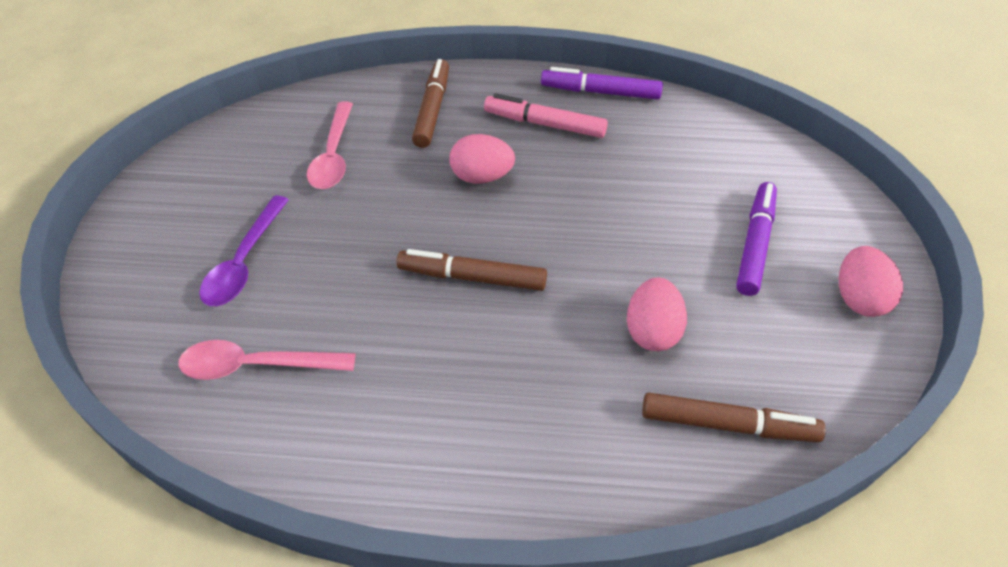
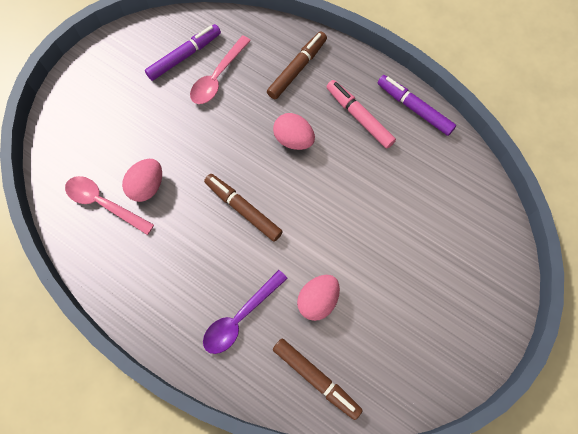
camera: 30 degrees right, 20 degrees up
purple spoon [199,195,289,306] -> purple spoon moved to [203,270,288,354]
purple marker [736,182,777,296] -> purple marker moved to [145,24,221,81]
pink egg [839,246,903,317] -> pink egg moved to [122,159,162,202]

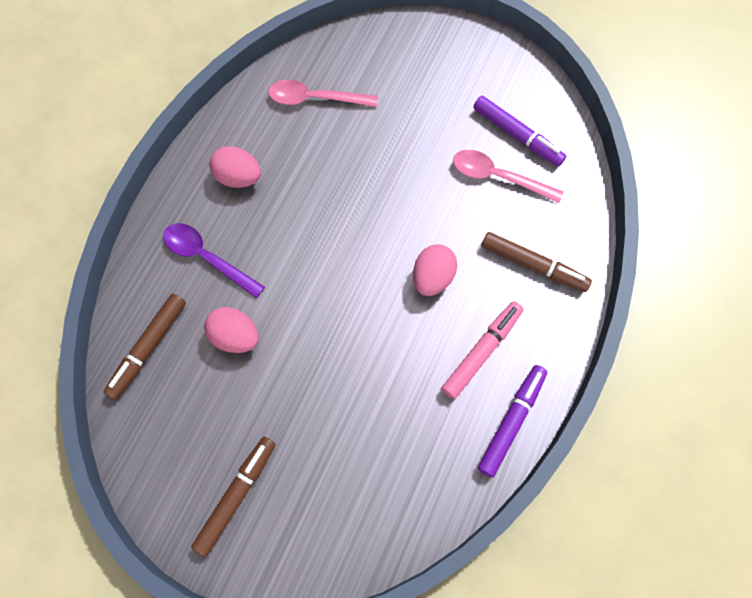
camera: 80 degrees right, 0 degrees up
pink spoon [65,176,154,235] -> pink spoon turned 105 degrees counterclockwise [268,79,378,107]
pink egg [122,159,162,202] -> pink egg moved to [209,146,261,188]
brown marker [204,174,283,242] -> brown marker moved to [191,437,276,557]

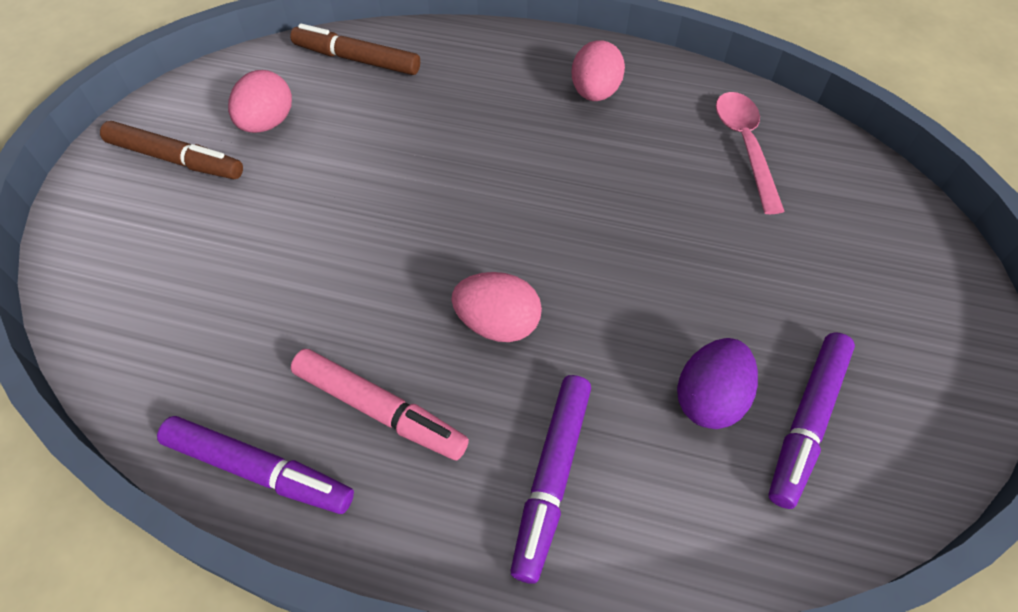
camera: 80 degrees right, 15 degrees down
purple spoon [163,223,265,298] -> none
pink egg [204,307,259,353] -> pink egg moved to [228,70,292,133]
pink spoon [453,150,563,203] -> purple egg [677,338,758,429]
brown marker [481,232,592,292] -> purple marker [510,375,591,584]

